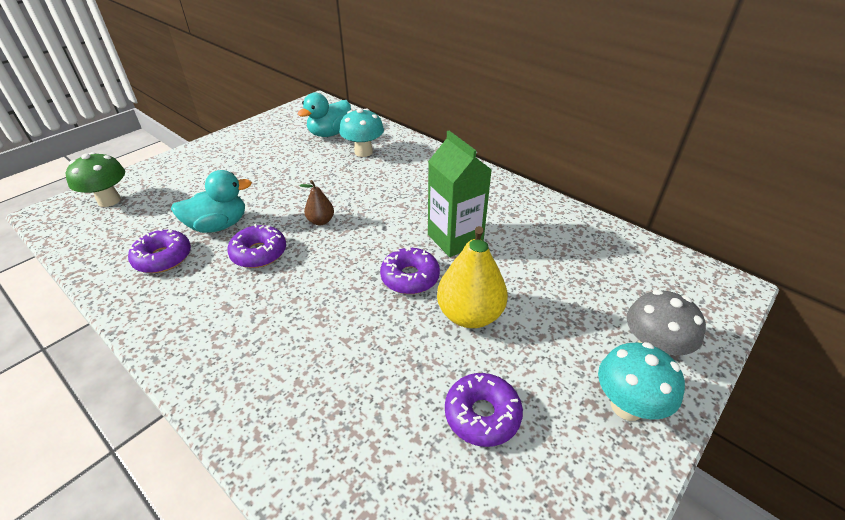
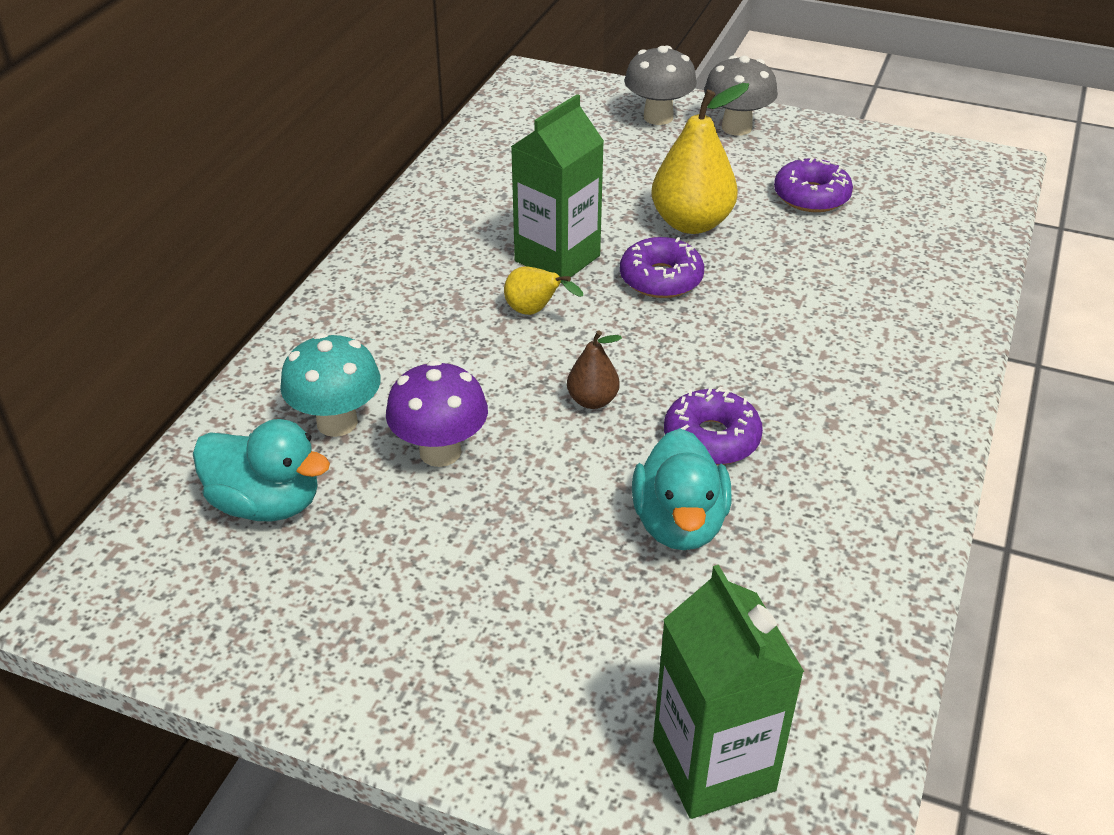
camera: 110 degrees left, 0 degrees up
green mushroom [66,152,125,207] -> green carton [653,565,804,819]
purple donut [128,228,191,273] -> none
turquoise duck [171,170,252,233] -> turquoise duck turned 135 degrees counterclockwise [632,428,732,550]
turquoise mushroom [598,342,685,421] -> grey mushroom [704,55,778,136]
none -> purple mushroom [386,360,488,467]
none -> yellow pear [504,266,583,315]

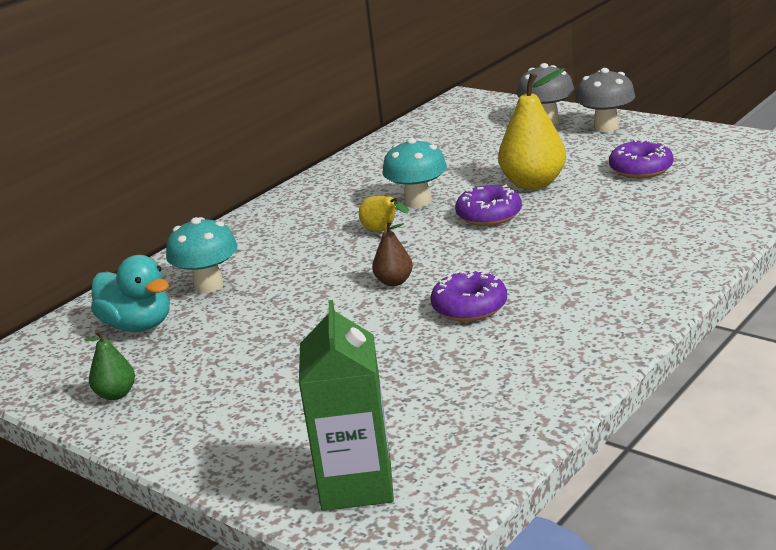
camera: 20 degrees right, 15 degrees down
purple mushroom [386,360,488,467] -> none
green carton [511,94,604,283] -> turquoise mushroom [382,138,447,208]
turquoise duck [632,428,732,550] -> none
none -> green pear [85,329,135,400]

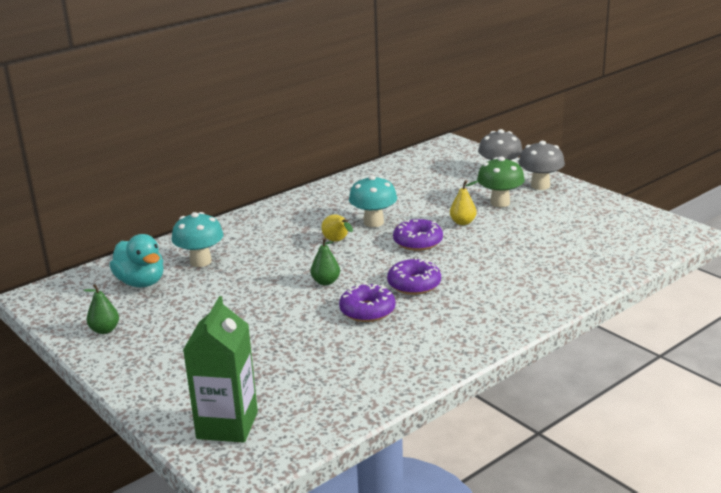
camera: 10 degrees right, 0 degrees up
brown pear [372,220,413,286] -> green pear [311,237,340,285]
yellow pear [498,68,566,190] -> yellow pear [450,181,478,225], size x0.52
purple donut [609,139,674,178] -> purple donut moved to [387,257,441,295]
none -> green mushroom [477,157,525,207]

